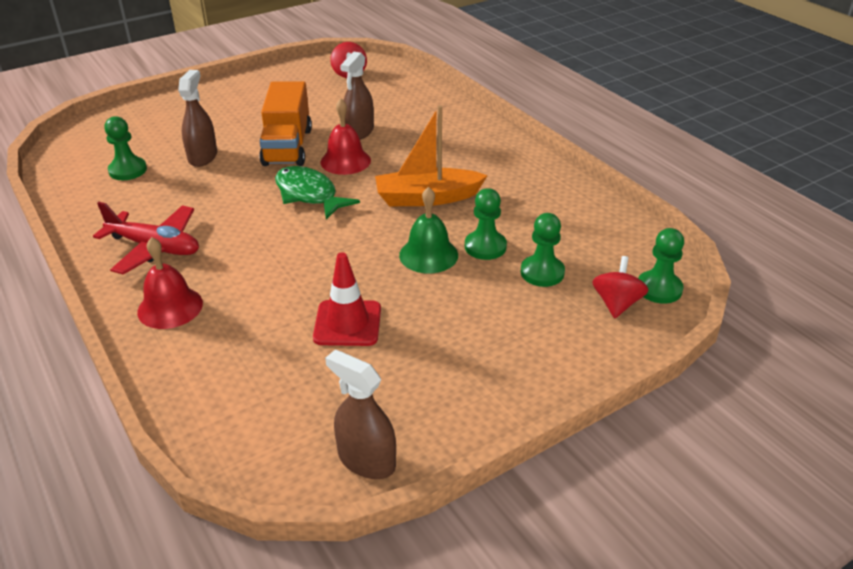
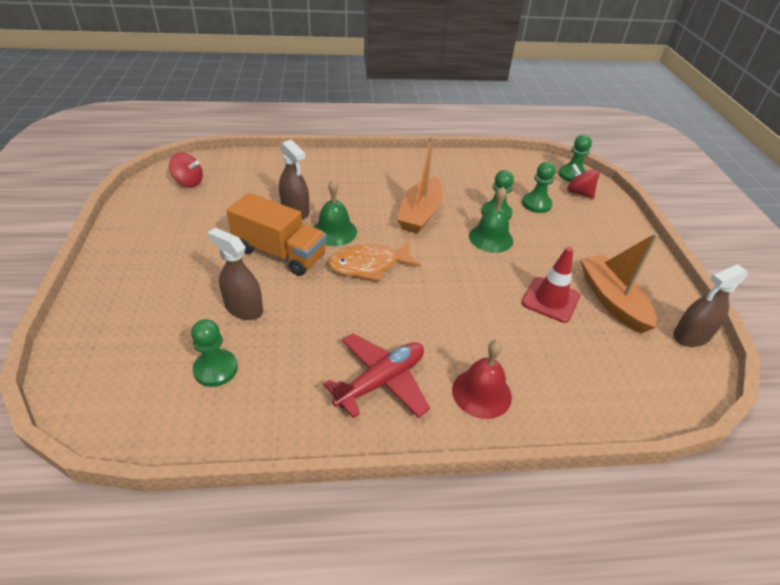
camera: 65 degrees left, 5 degrees up
green fish [275,166,360,220] -> orange fish [328,242,420,281]
red bell [320,99,371,175] -> green bell [314,179,357,246]
none -> orange boat [580,233,658,334]

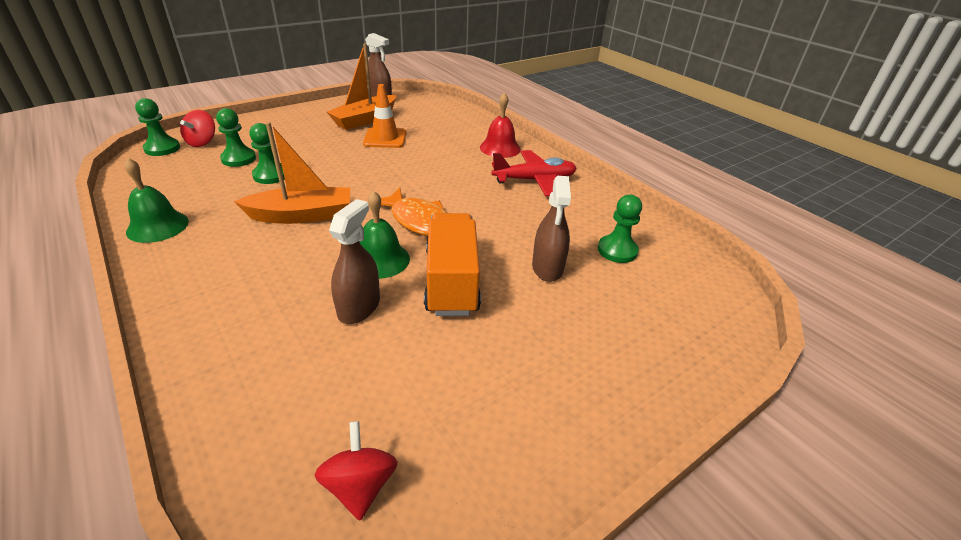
camera: 120 degrees left, 5 degrees down
red plane [323,333,430,418] -> red plane turned 150 degrees clockwise [491,150,577,196]
green bell [469,187,513,253] -> green bell moved to [124,158,189,243]
red traffic cone [522,247,580,323] -> orange traffic cone [363,84,407,148]

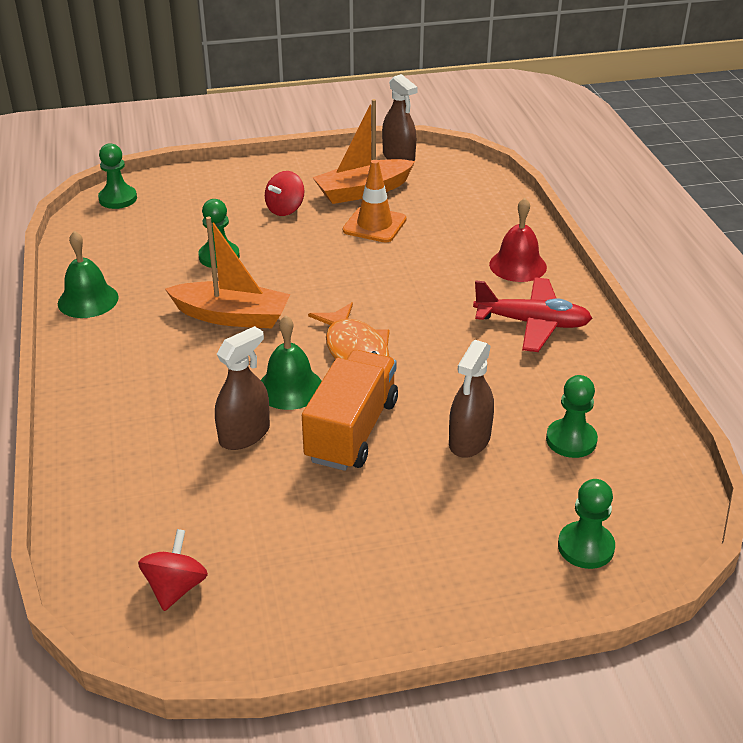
camera: 25 degrees right, 0 degrees up
red spinning top [180,110,215,147] -> red spinning top moved to [265,171,304,216]
green pawn [216,108,256,167] -> green pawn moved to [558,479,615,569]

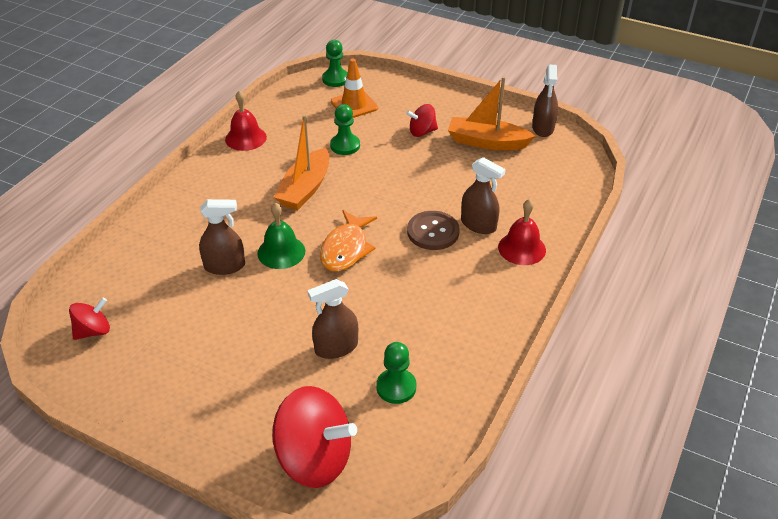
camera: 40 degrees right, 5 degrees up
green bell [58,231,119,318] -> red bell [225,91,267,151]
orange boat [165,216,291,328] -> orange boat turned 60 degrees clockwise [274,115,329,210]
orange truck [302,350,398,471] -> none
orange traffic cone [343,160,407,243] -> orange traffic cone moved to [331,58,378,118]
red plane [473,277,592,352] -> none
green pawn [558,479,615,569] -> red spinning top [273,386,357,488]
none -> brown button [407,211,460,250]
none -> brown spray bottle [461,157,506,234]

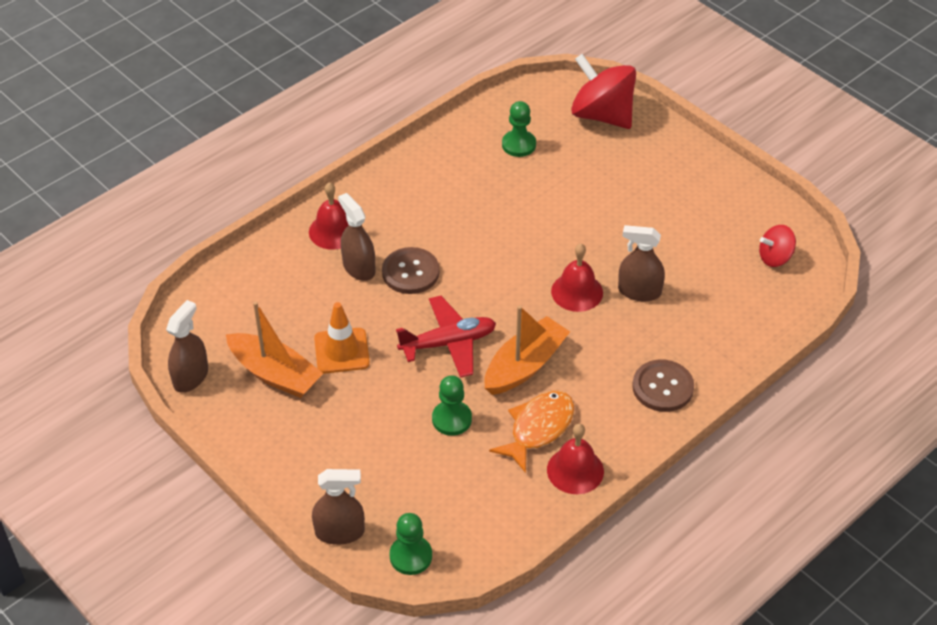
camera: 160 degrees left, 5 degrees up
green bell [257,202,306,269] -> red bell [551,244,603,312]
brown spray bottle [308,279,358,359] -> brown spray bottle moved to [312,469,365,545]
orange fish [320,210,377,272] -> orange fish moved to [489,391,574,473]
orange traffic cone [331,58,378,118] -> orange traffic cone moved to [314,302,370,373]
red spinning top [406,104,438,137] -> none
none -> red plane [396,296,496,378]
none -> brown button [632,359,694,412]

